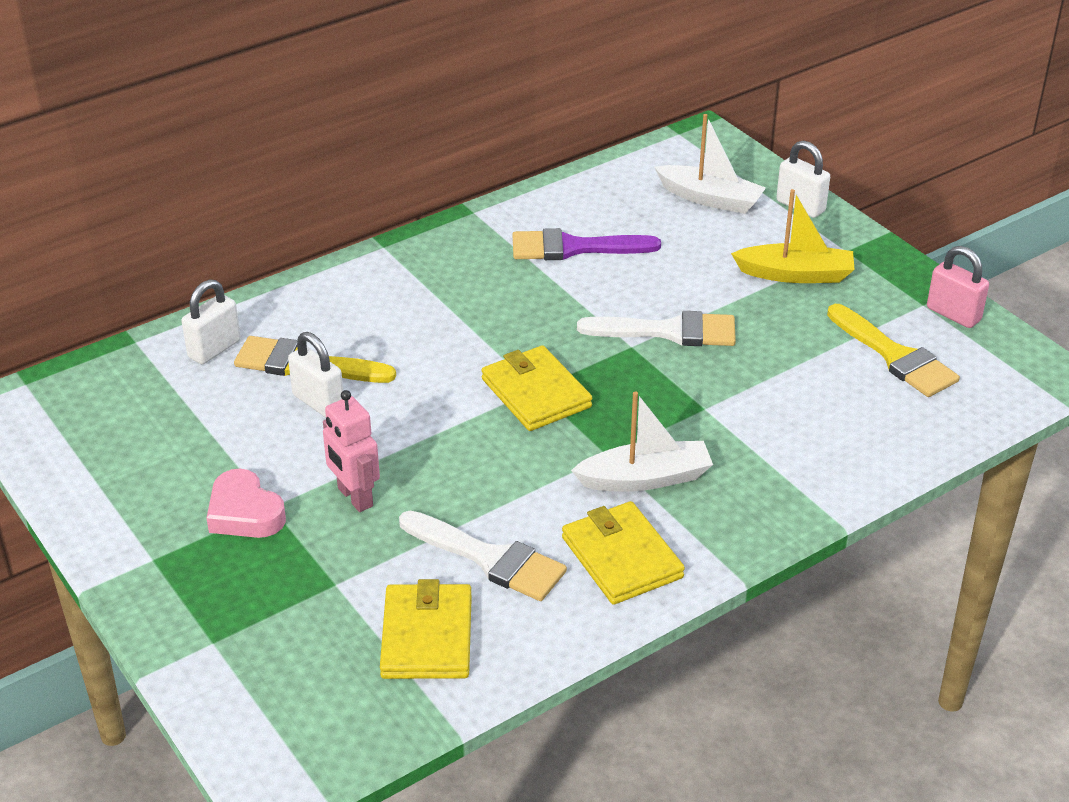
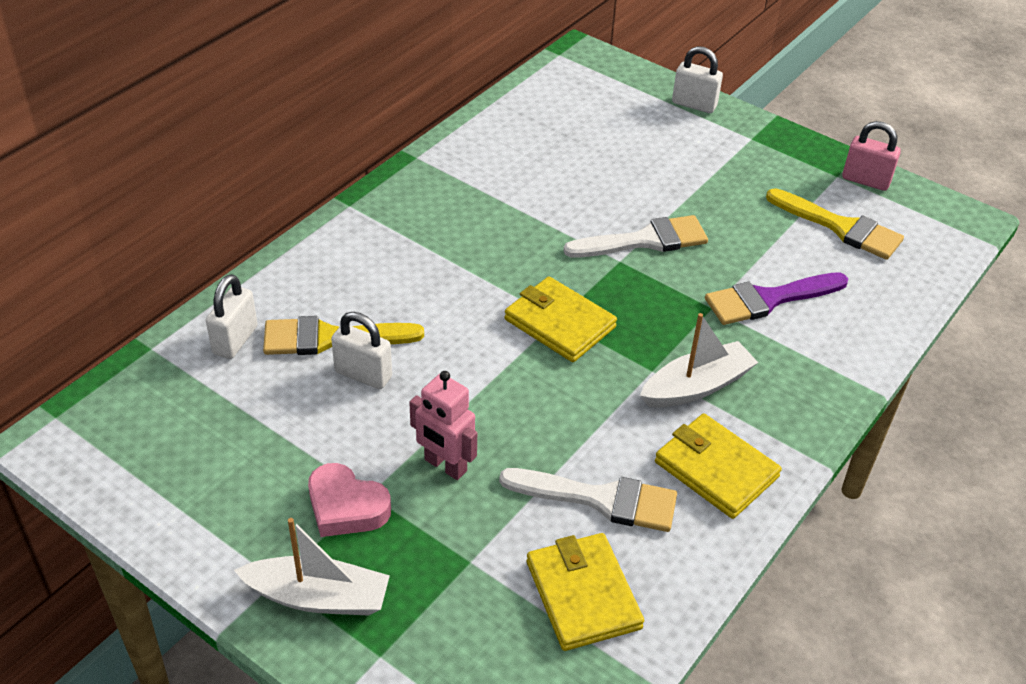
camera: 20 degrees left, 5 degrees up
purple brush [513,228,661,260] -> purple brush moved to [705,272,848,325]
white boat [654,114,766,214] -> white boat moved to [234,518,390,616]
yellow boat [731,189,855,283] -> none

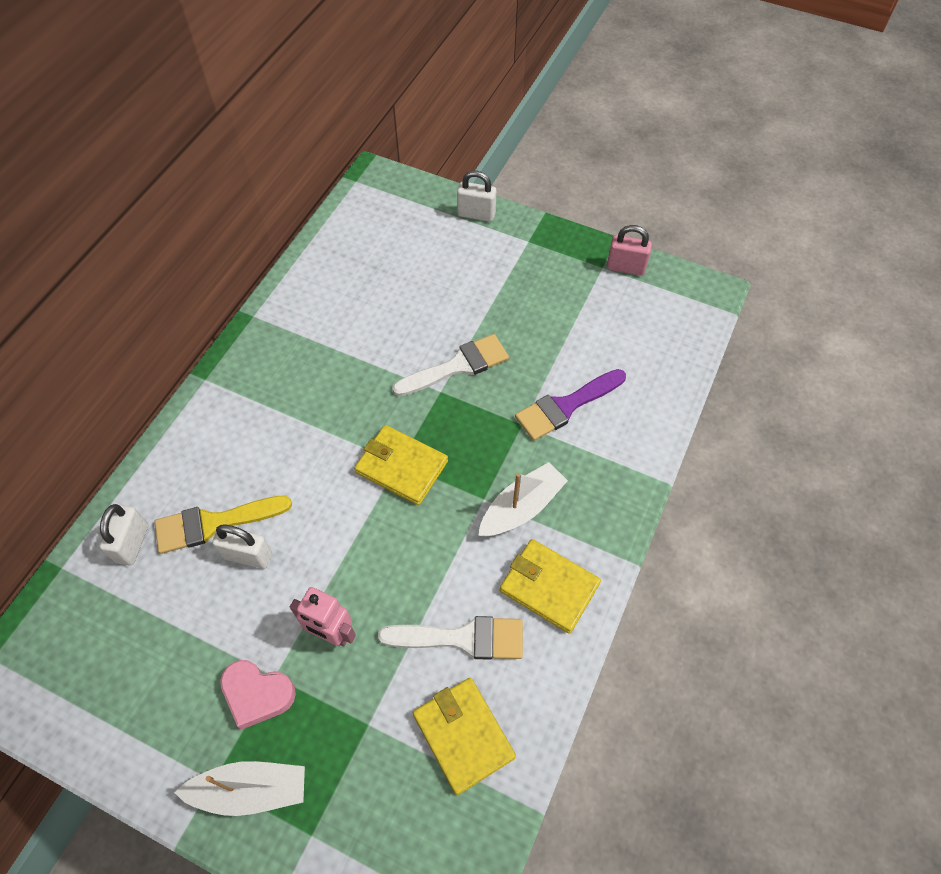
camera: 10 degrees left, 15 degrees up
yellow brush [766,188,904,260] -> none

